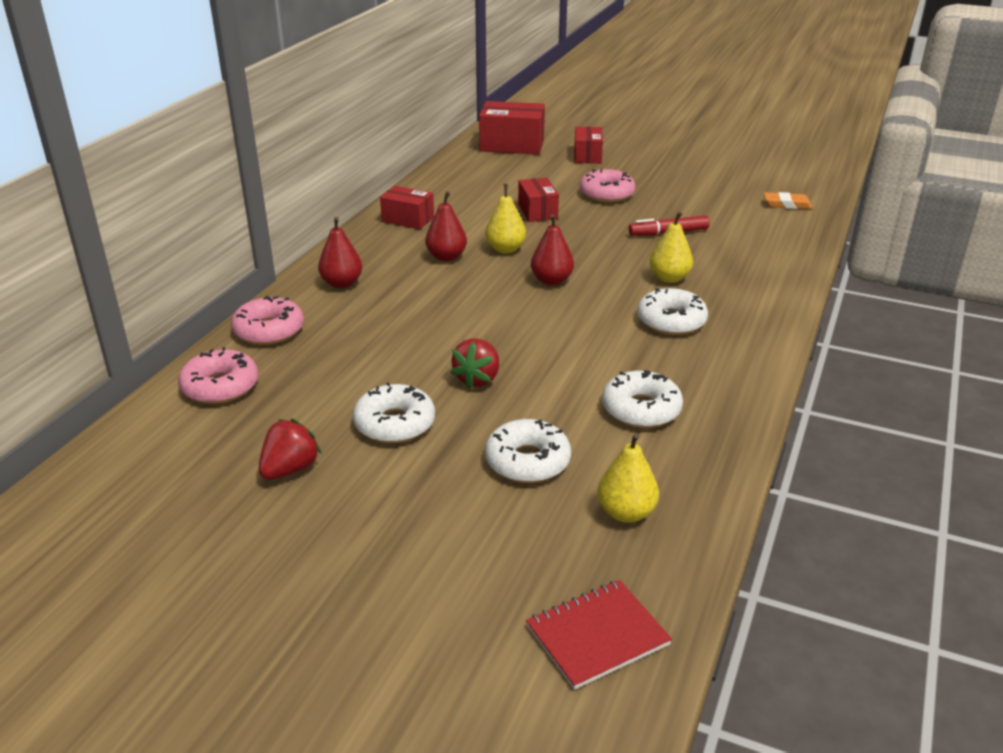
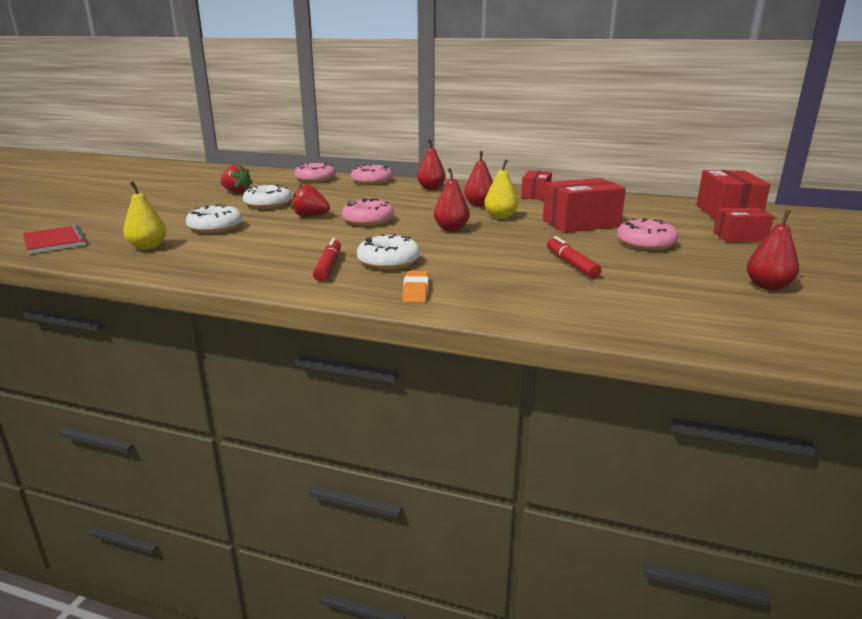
camera: 85 degrees right, 10 degrees down
red box [518,178,559,222] -> red box [543,178,626,233], size x1.61
white donut [602,370,683,428] -> none
yellow pear [649,211,693,283] -> none
orange eraser [764,192,812,209] -> orange eraser moved to [402,271,429,303]
none -> red marker [313,238,341,282]
none -> pink donut [342,199,394,226]
none -> red pear [746,210,799,290]

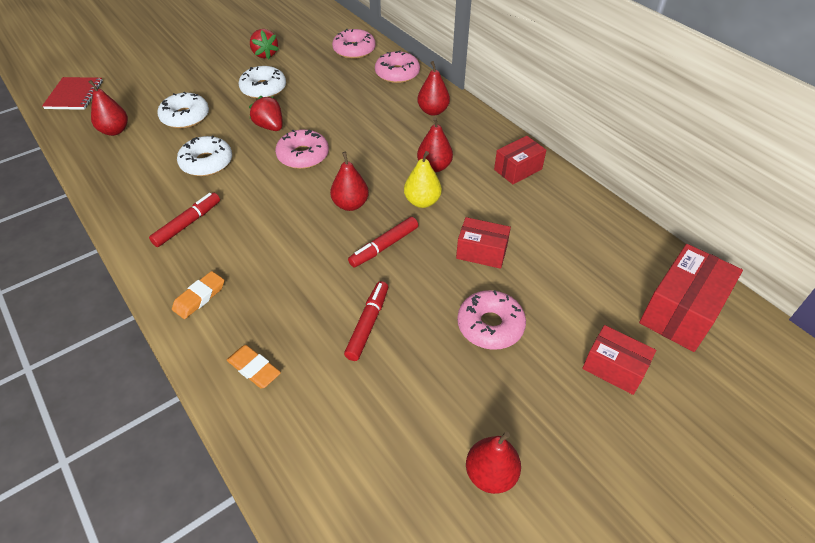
camera: 35 degrees right, 25 degrees up
yellow pear [123,181,167,250] -> red pear [89,80,128,136]
white donut [357,234,420,270] -> white donut moved to [177,135,232,176]
red box [543,178,626,233] -> red box [456,217,511,269], size x0.62
none -> orange eraser [227,345,281,388]
none -> red marker [348,217,418,267]

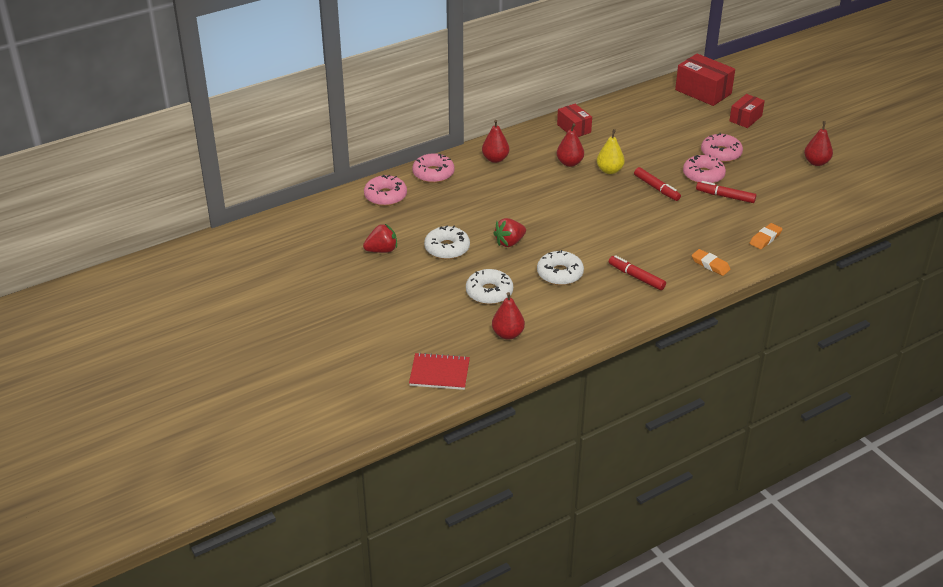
camera: 85 degrees left, 10 degrees down
pink donut [275,129,329,169] -> pink donut moved to [683,155,726,183]
red pear [330,152,369,211] -> none
red box [456,217,511,269] -> none

